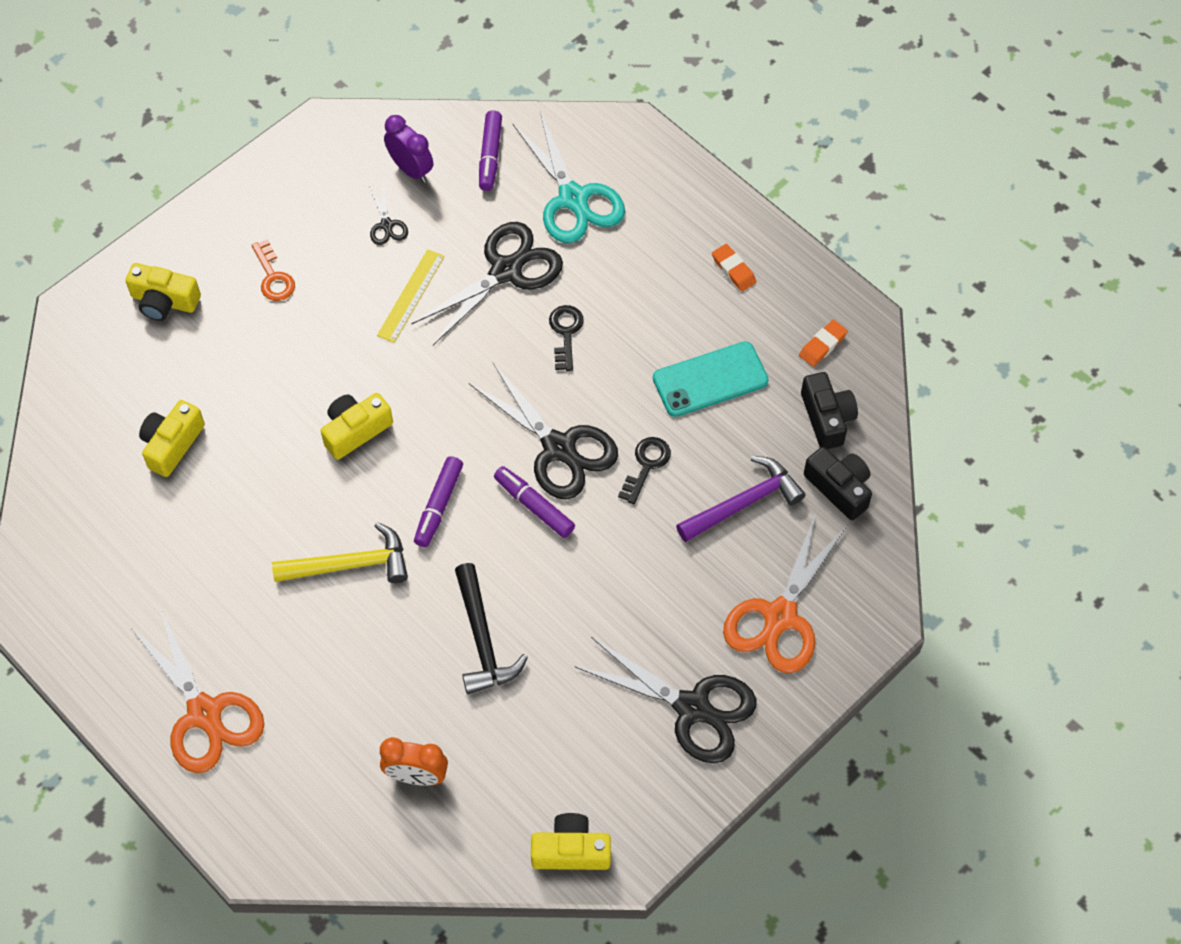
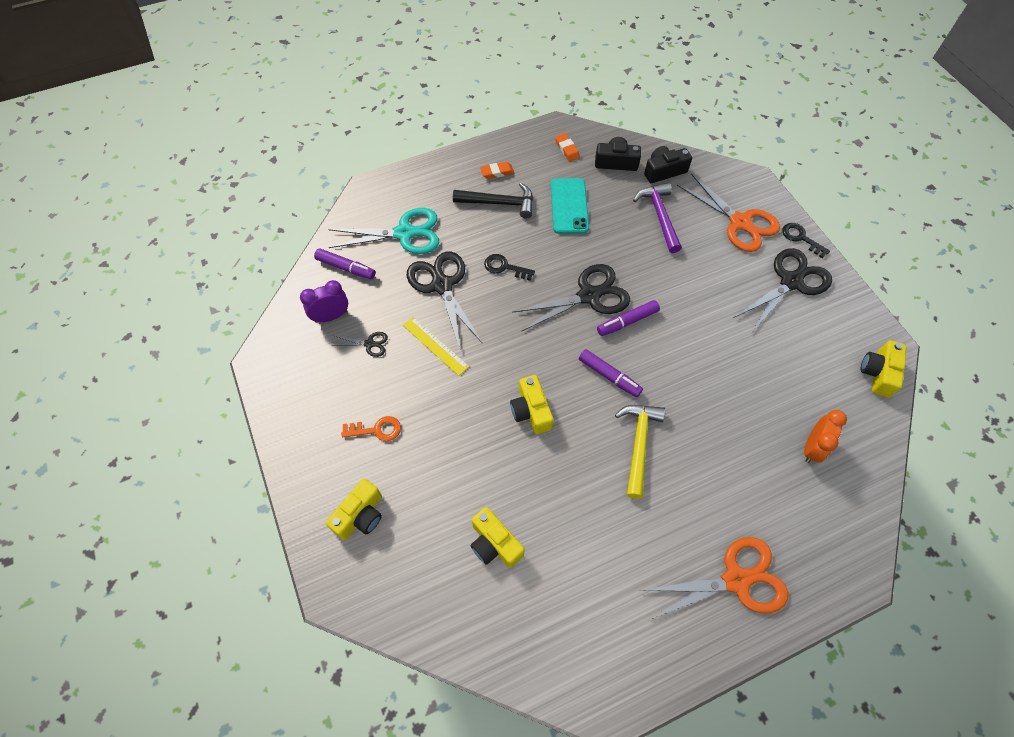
camera: 70 degrees left, 0 degrees up
black hammer [455,563,528,694] -> black hammer moved to [453,183,533,219]
black key [618,437,671,504] -> black key moved to [782,223,830,258]

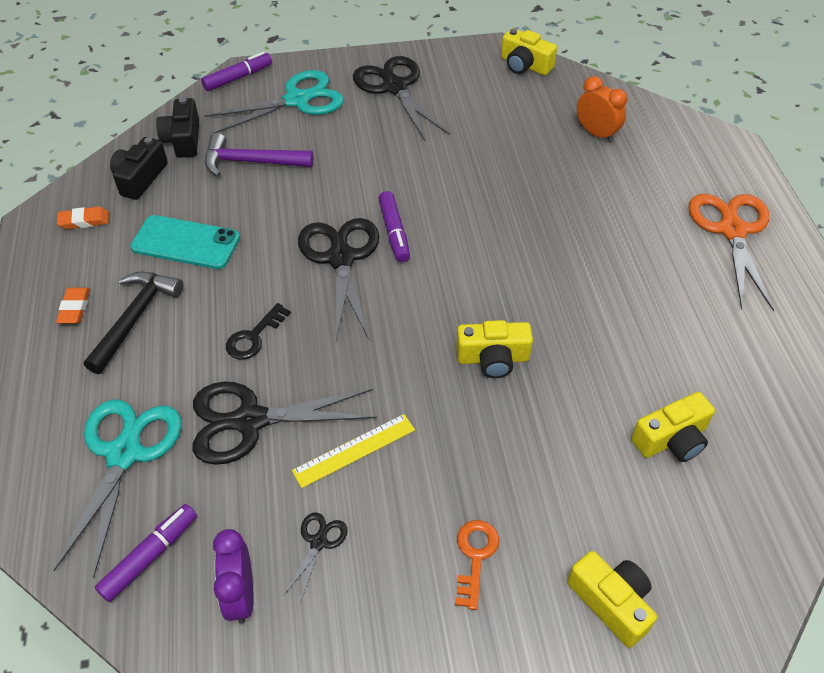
camera: 75 degrees left, 10 degrees down
purple marker [579,349,643,397] -> purple marker moved to [201,52,272,91]
yellow hammer [615,405,665,499] -> none
orange scissors [677,173,780,252] -> turquoise scissors [204,70,344,133]
black key [782,223,830,258] -> none

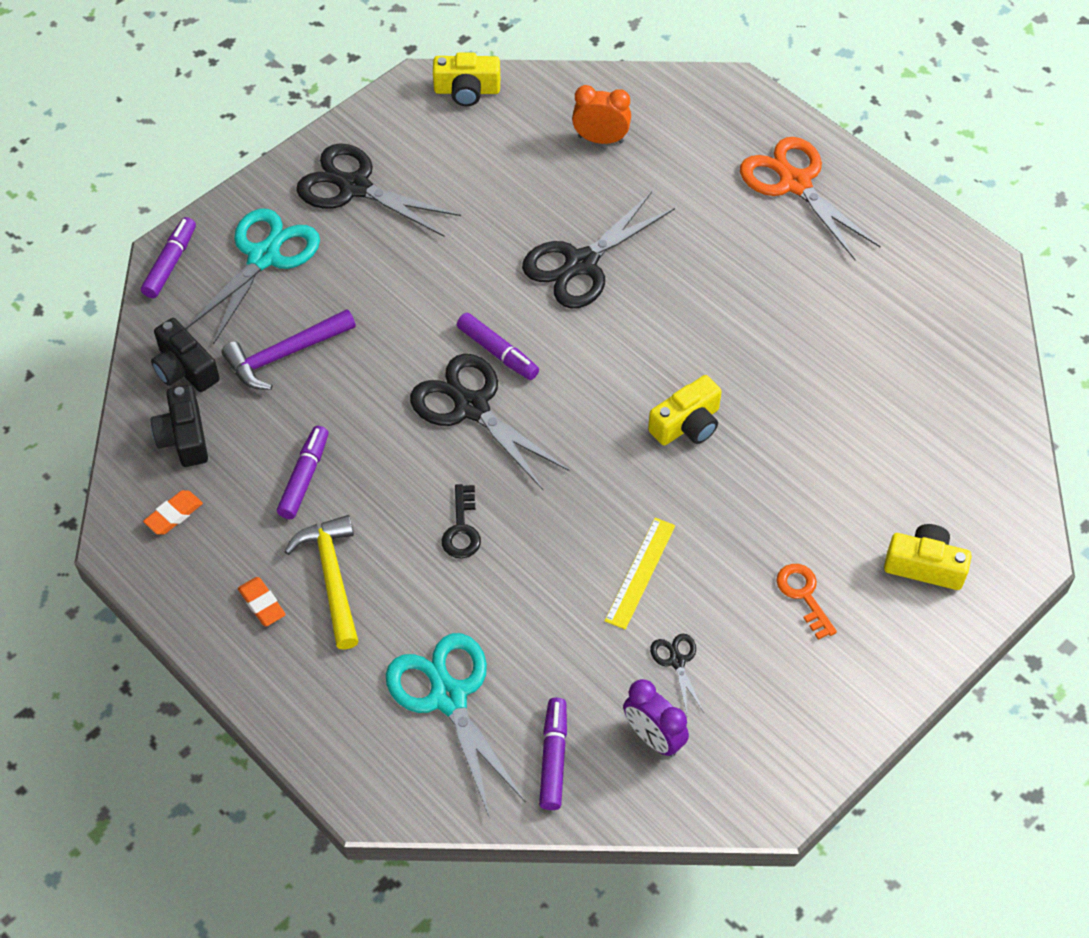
camera: 35 degrees left, 5 degrees up
black hammer [84,271,183,374] -> yellow hammer [284,515,359,650]
turquoise phone [130,215,240,269] -> purple marker [277,426,329,519]
black scissors [193,382,377,465] -> black scissors moved to [522,192,675,308]
yellow camera [631,392,715,462] -> none

